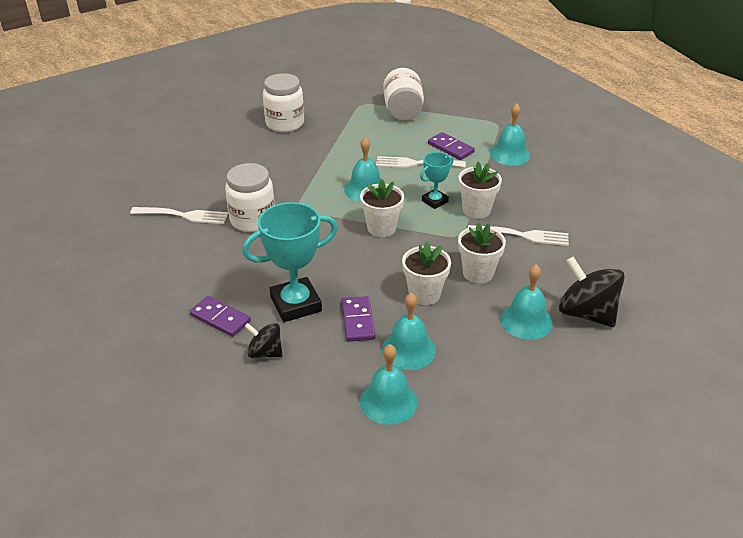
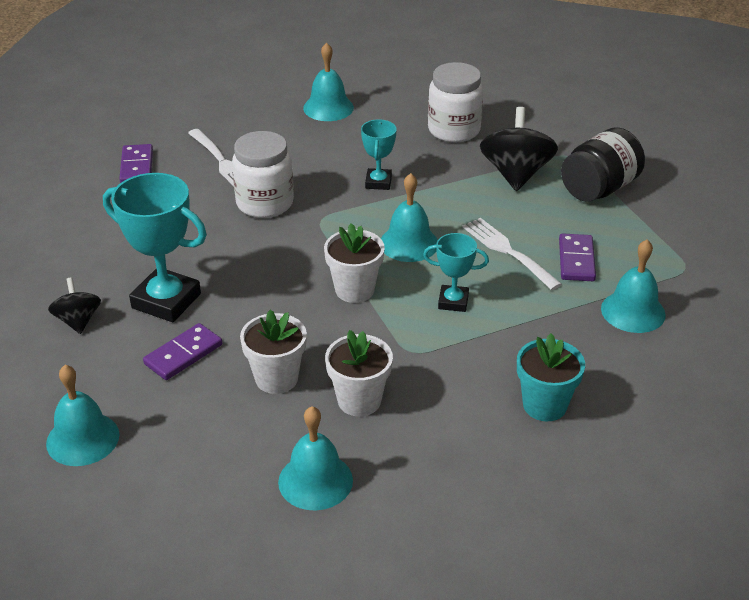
camera: 50 degrees right, 0 degrees up
purple domino [189,296,251,337] -> purple domino moved to [119,144,153,183]
turquoise bell [382,293,436,370] -> turquoise bell moved to [303,43,354,121]
white jar [383,68,424,121] -> black jar [561,127,645,202]
white flower pot [459,162,502,219] -> none
white fork [468,225,569,246] -> none
black spinning top [559,257,625,327] -> black spinning top moved to [480,107,558,191]
none -> turquoise trophy [361,119,397,190]
none -> turquoise flower pot [517,333,585,421]

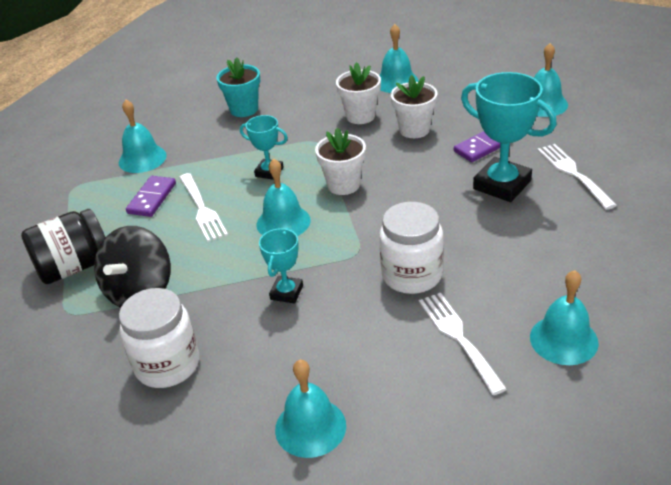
camera: 165 degrees left, 0 degrees up
black spinning top [48,277,101,334] -> white fork [537,144,617,210]
purple domino [119,144,153,183] -> turquoise bell [530,270,599,365]

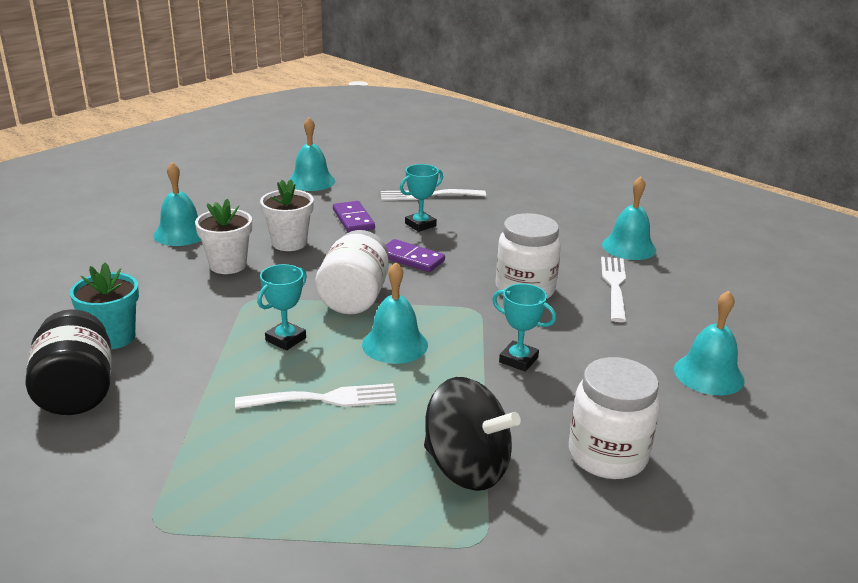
camera: 80 degrees left, 10 degrees down
black jar [21,209,105,284] -> black jar moved to [25,309,112,415]
turquoise bell [119,100,167,173] -> none
purple domino [126,176,176,217] -> purple domino moved to [386,239,445,272]
white flower pot [315,128,366,195] -> white jar [315,230,389,314]
white fork [419,293,507,395] -> white fork turned 105 degrees clockwise [601,257,626,322]
turquoise trophy [461,72,557,202] -> turquoise trophy [400,164,443,232], size x0.55

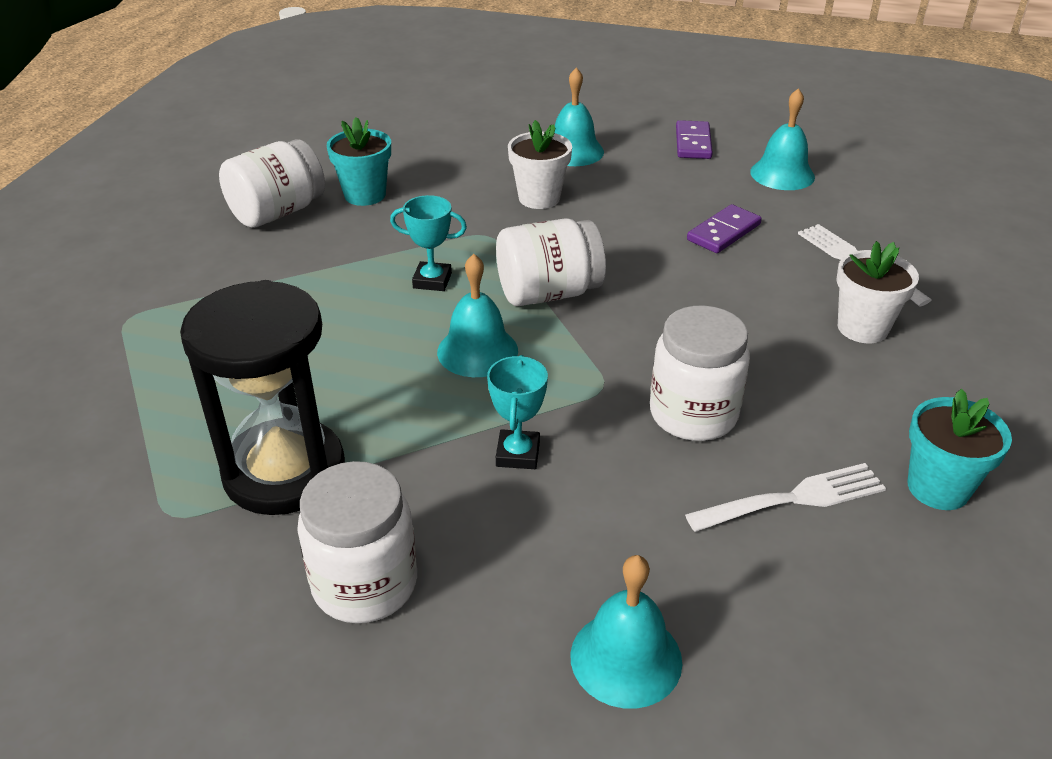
camera: 65 degrees right, 10 degrees up
black jar [25,309,112,415] -> white jar [219,139,325,228]
white fork [235,383,397,409] -> none
white flower pot [260,179,314,251] -> white flower pot moved to [837,241,919,343]
purple domino [386,239,445,272] -> purple domino moved to [676,120,713,159]
turquoise trophy [400,164,443,232] -> none
black spinning top [424,377,521,491] -> black hourglass [180,280,345,515]
turquoise bell [602,176,656,260] -> turquoise flower pot [908,389,1012,510]

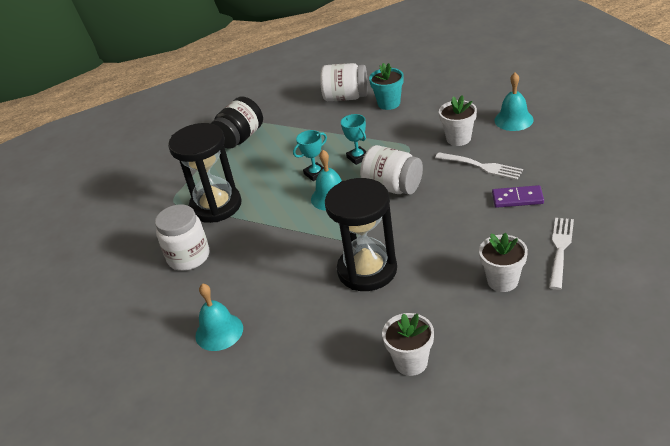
camera: 55 degrees right, 0 degrees up
turquoise trophy [487,355,548,469] -> turquoise trophy moved to [293,130,327,181]
white jar [650,305,750,441] -> black hourglass [325,178,397,291]
purple domino [676,120,713,159] -> none
white fork [685,463,886,532] -> white fork moved to [435,152,523,180]
turquoise bell [750,88,815,190] -> none
turquoise flower pot [908,389,1012,510] -> white flower pot [382,313,434,376]
none -> black jar [211,97,263,149]

